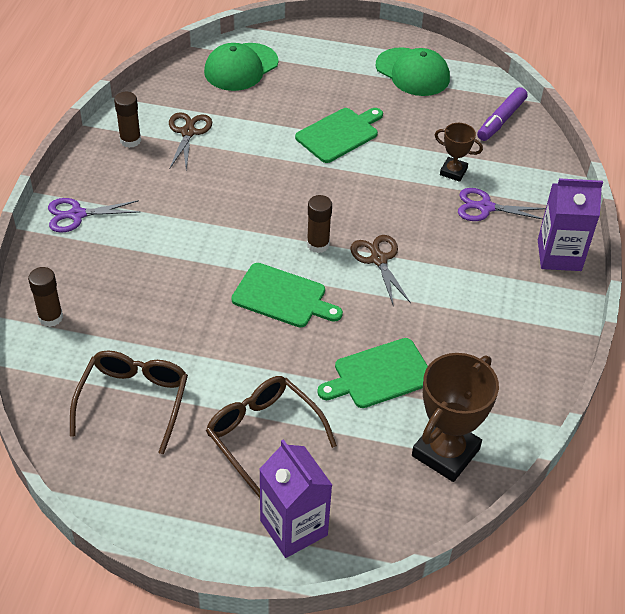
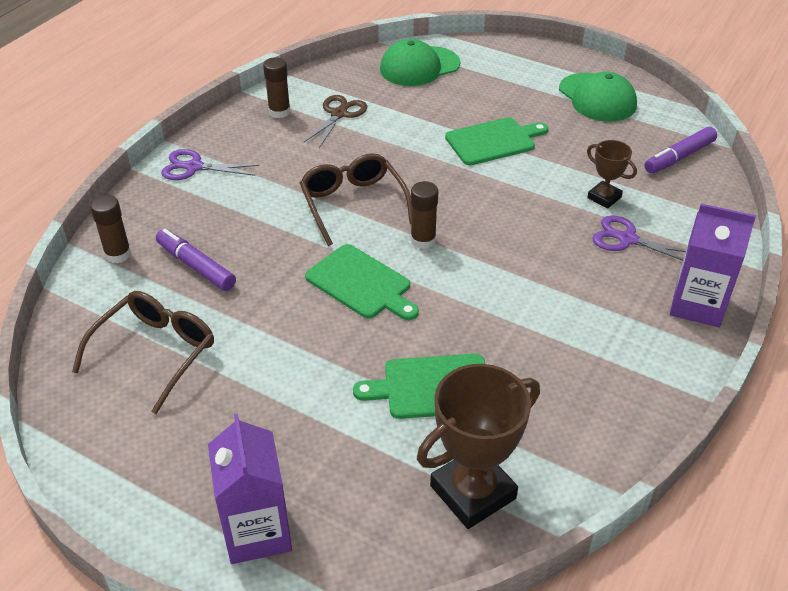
camera: 20 degrees right, 5 degrees down
brown glasses [206,376,337,498] -> brown glasses moved to [300,153,412,246]
brown scissors [351,235,411,304] -> none
none -> purple marker [156,229,236,291]

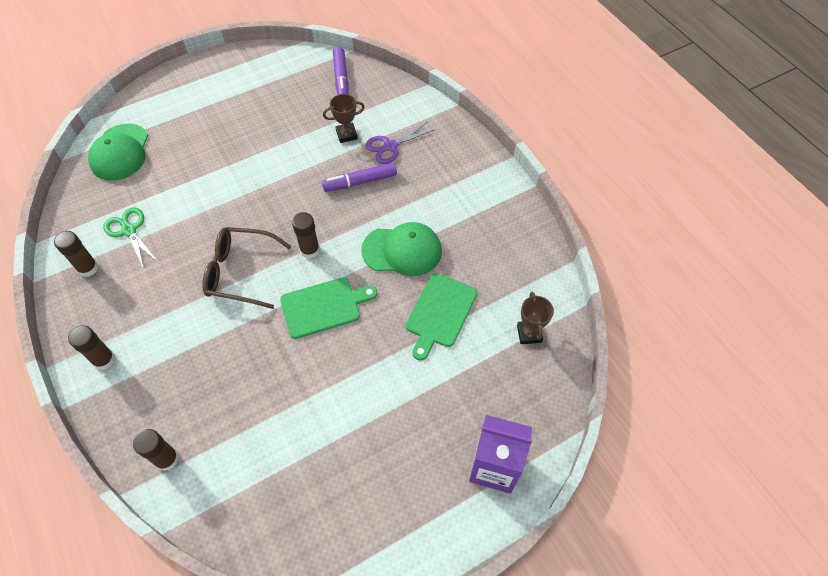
camera: 60 degrees left, 15 degrees up
brown glasses [72,291,214,414] -> none
purple marker [156,229,236,291] -> purple marker moved to [322,162,397,192]
purple scissors [161,149,259,180] -> brown glue stick [68,325,115,370]
brown scissors [303,95,367,148] -> green scissors [103,207,159,269]
brown trophy [417,364,540,529] -> brown trophy [517,292,554,344], size x0.54
green cutting board [445,117,549,165] -> none
green cap [559,72,637,122] -> green cap moved to [361,222,442,276]
purple carton [670,204,756,327] -> none

